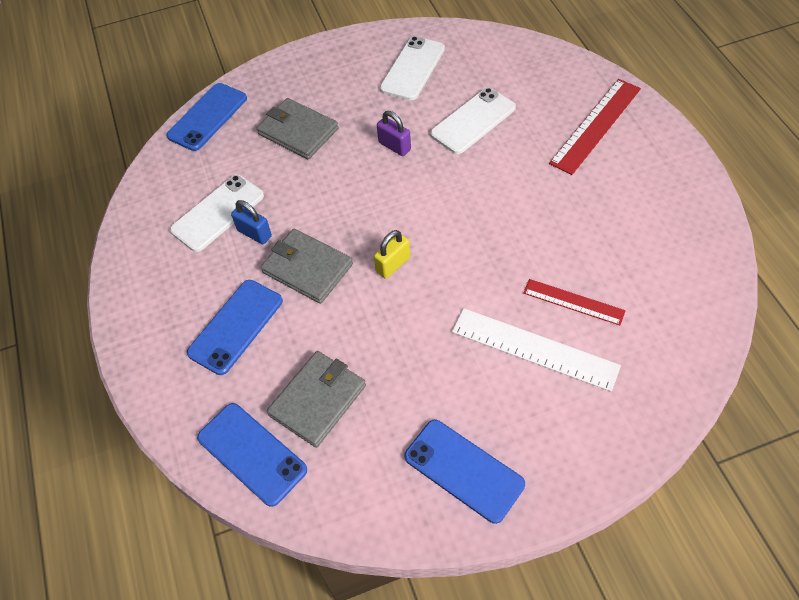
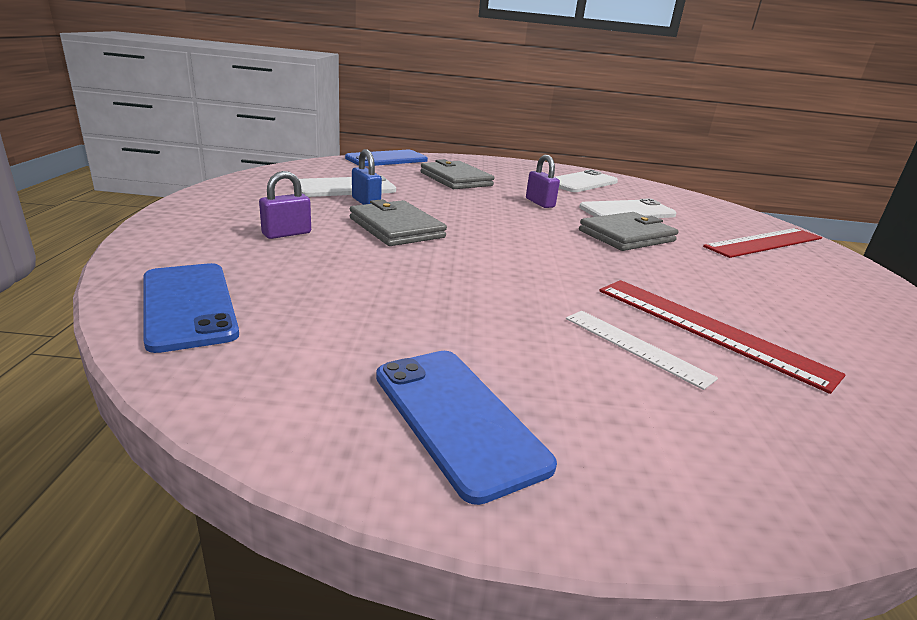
camera: 15 degrees right, 30 degrees down
blue phone [187,280,283,375] -> purple padlock [259,171,311,239]
grey wallet [267,351,366,448] -> grey wallet moved to [579,212,678,251]
yellow padlock [374,230,410,279] -> none
white ruler [452,308,621,392] -> white ruler [566,311,718,390], size x0.62
red ruler [523,279,625,325] -> red ruler [599,280,846,394], size x1.62

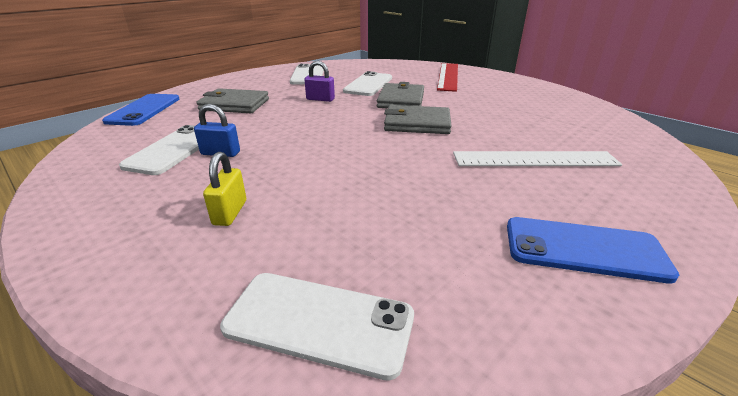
camera: 45 degrees left, 5 degrees up
blue phone [143,263,239,353] -> white phone [220,273,414,381]
purple padlock [259,171,311,239] -> yellow padlock [203,152,246,226]
grey wallet [350,199,447,246] -> grey wallet moved to [384,105,452,134]
white ruler [566,311,718,390] -> white ruler [453,151,622,166], size x1.62
red ruler [599,280,846,394] -> none

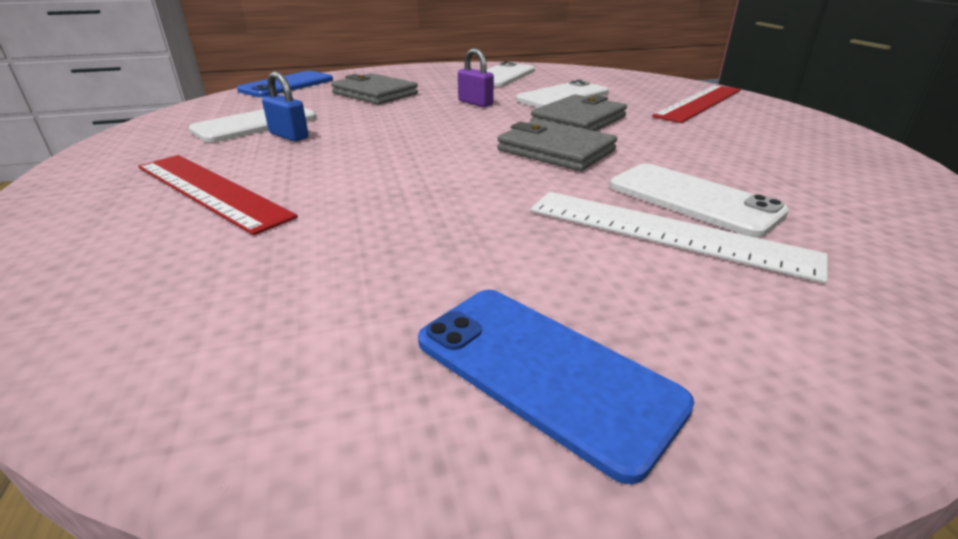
camera: 30 degrees right, 0 degrees up
yellow padlock [203,152,246,226] -> red ruler [138,155,298,235]
white phone [220,273,414,381] -> white phone moved to [610,163,789,237]

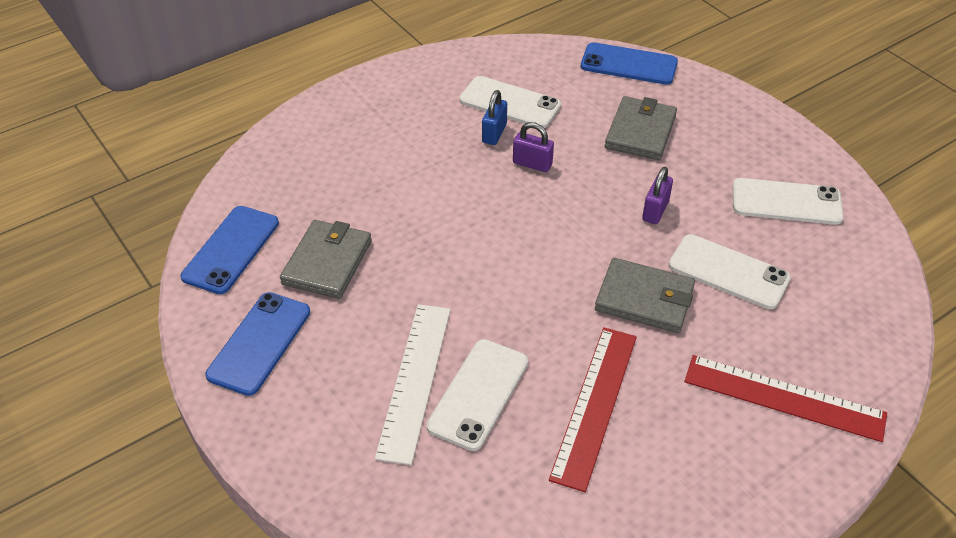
camera: 70 degrees right, 15 degrees up
red ruler [138,155,298,235] -> red ruler moved to [549,327,637,492]
grey wallet [497,119,617,171] -> grey wallet moved to [280,220,372,299]
none -> blue phone [181,206,279,294]
none -> purple padlock [513,122,554,172]

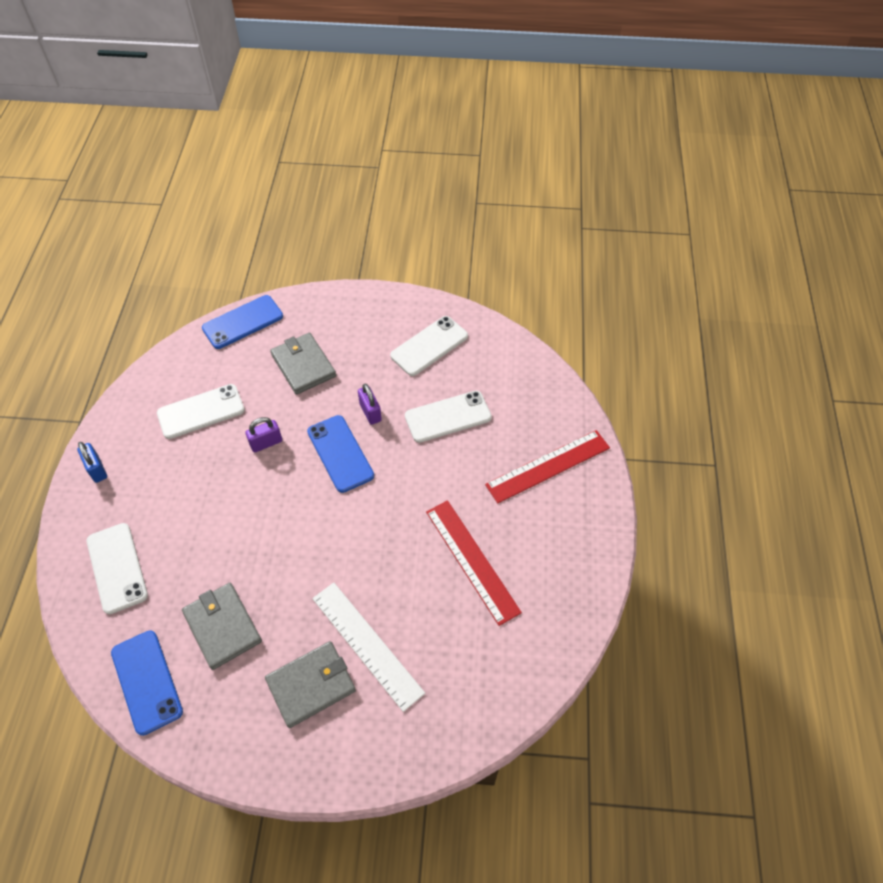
camera: 50 degrees left, 10 degrees up
blue phone [205,292,310,396] -> blue phone moved to [307,415,374,493]
white phone [427,339,528,451] -> white phone moved to [87,523,148,614]
blue padlock [482,90,507,145] -> blue padlock moved to [77,442,107,483]
grey wallet [595,258,695,333] -> grey wallet moved to [265,641,356,728]

